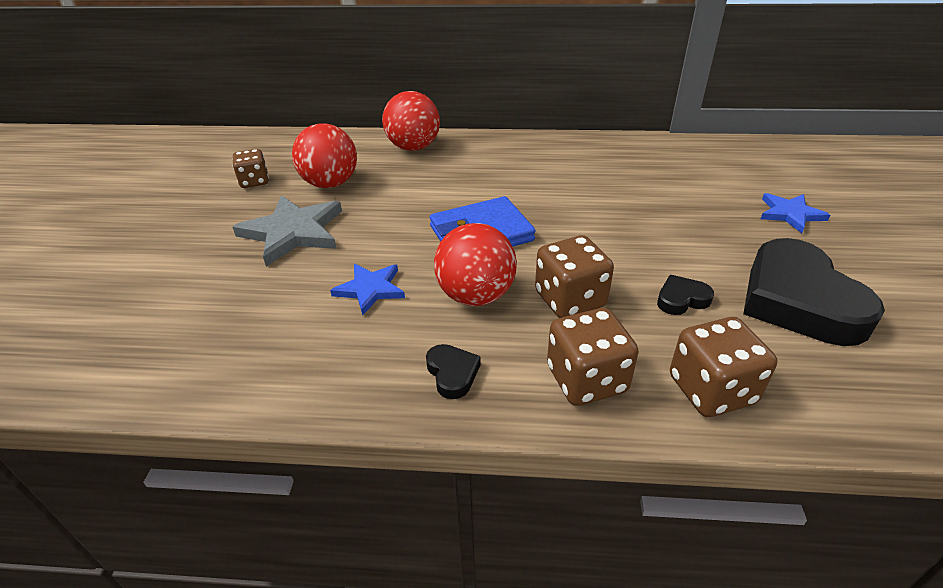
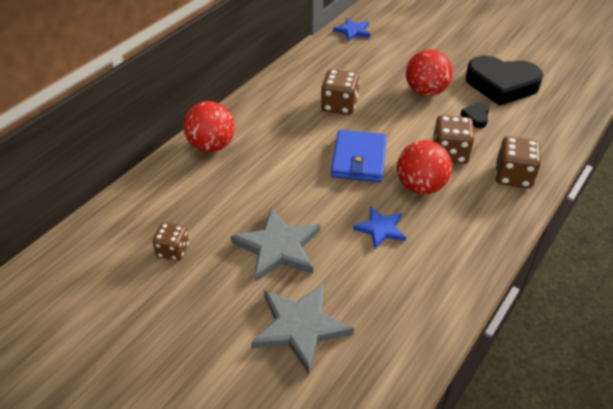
camera: 60 degrees left, 5 degrees up
red ball [292,123,357,188] -> red ball moved to [406,49,453,96]
black heart [426,344,481,399] -> none
brown dice [670,317,777,417] -> brown dice moved to [321,69,360,115]
blue star [761,193,830,233] -> blue star moved to [333,18,370,41]
none -> grey star [251,283,354,374]

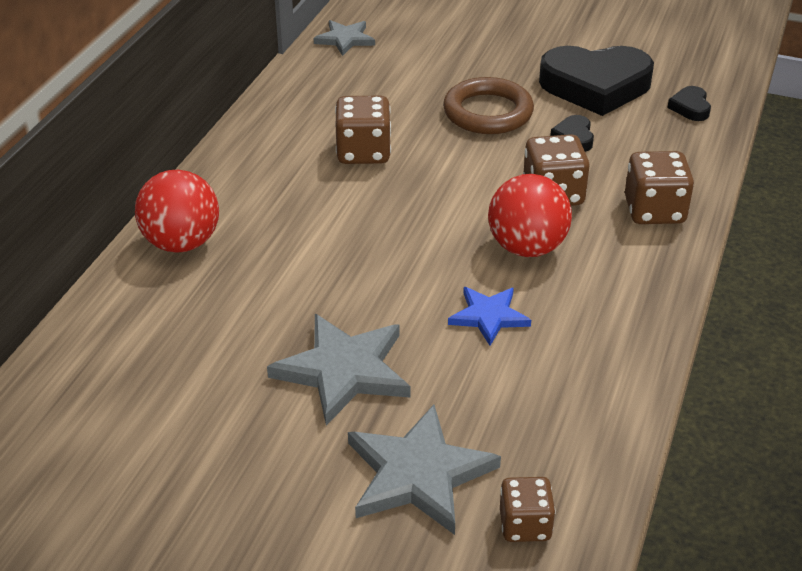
camera: 15 degrees left, 5 degrees down
brown dice [153,222,189,261] -> brown dice moved to [500,477,555,542]
blue wallet [331,130,387,182] -> none
blue star [333,18,370,41] -> grey star [314,20,375,56]
red ball [406,49,453,96] -> brown ring [443,77,534,134]
none -> black heart [667,86,711,121]

